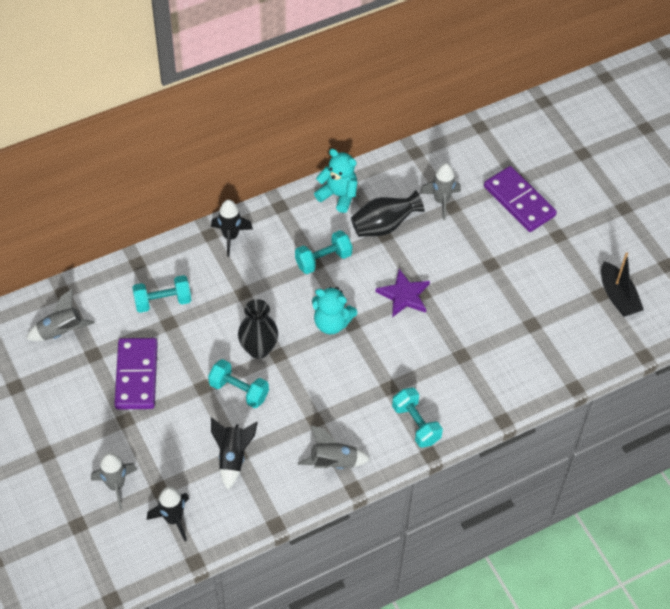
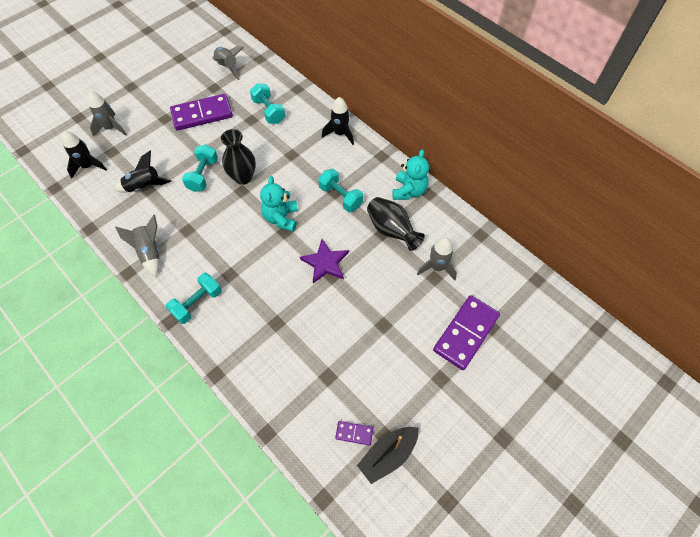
camera: 75 degrees right, 5 degrees up
none -> purple domino [335,421,373,445]

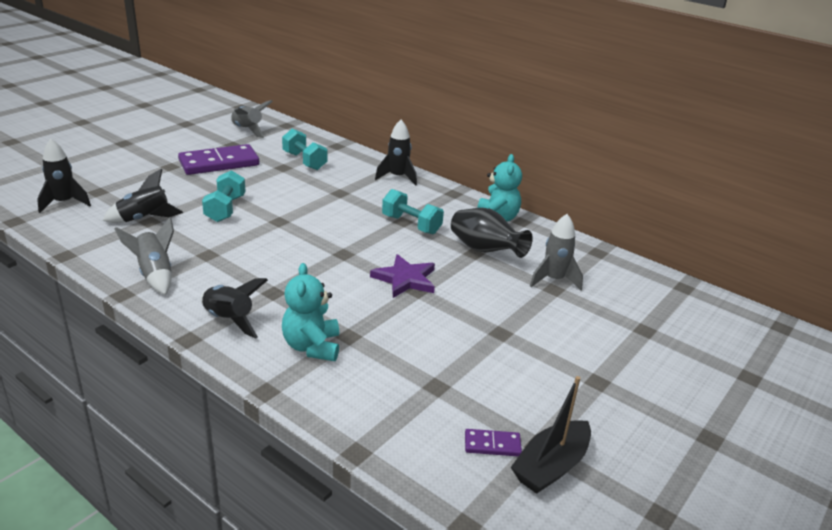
camera: 10 degrees left, 30 degrees down
grey rocket [88,91,127,137] -> none
turquoise dumbbell [166,273,222,324] -> black rocket [200,278,268,339]
black vase [221,129,256,185] -> none
turquoise teddy bear [260,176,298,232] -> turquoise teddy bear moved to [282,263,339,361]
purple domino [433,295,500,370] -> none

